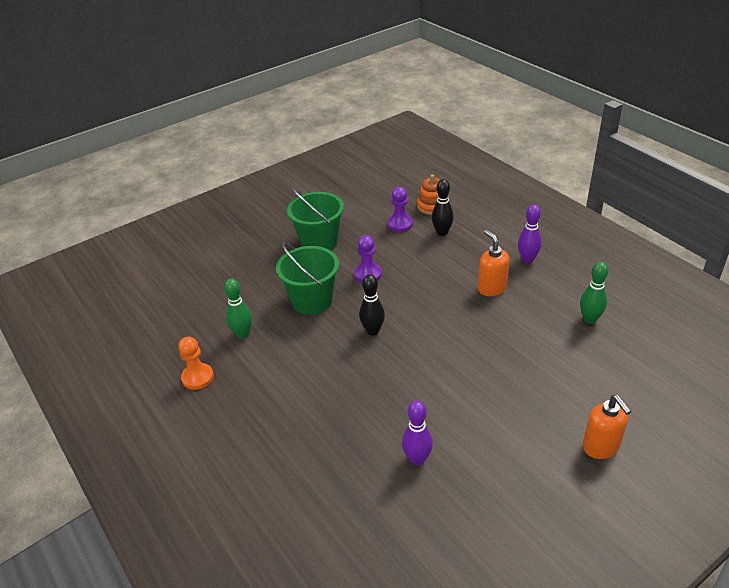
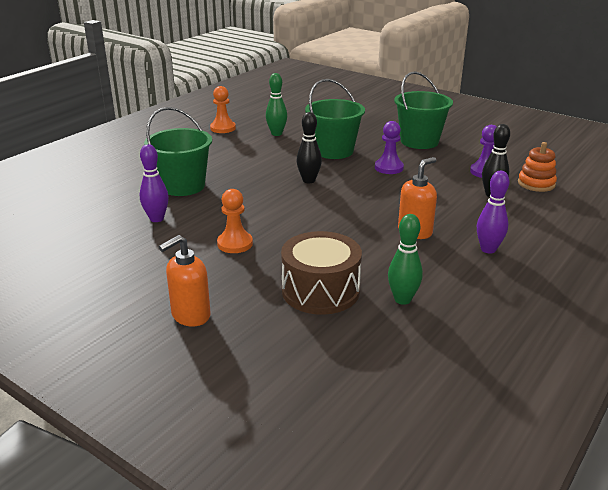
camera: 70 degrees right, 10 degrees down
none -> green bucket [144,107,212,196]
none -> orange pawn [217,189,253,253]
none -> brown drum [281,231,362,315]

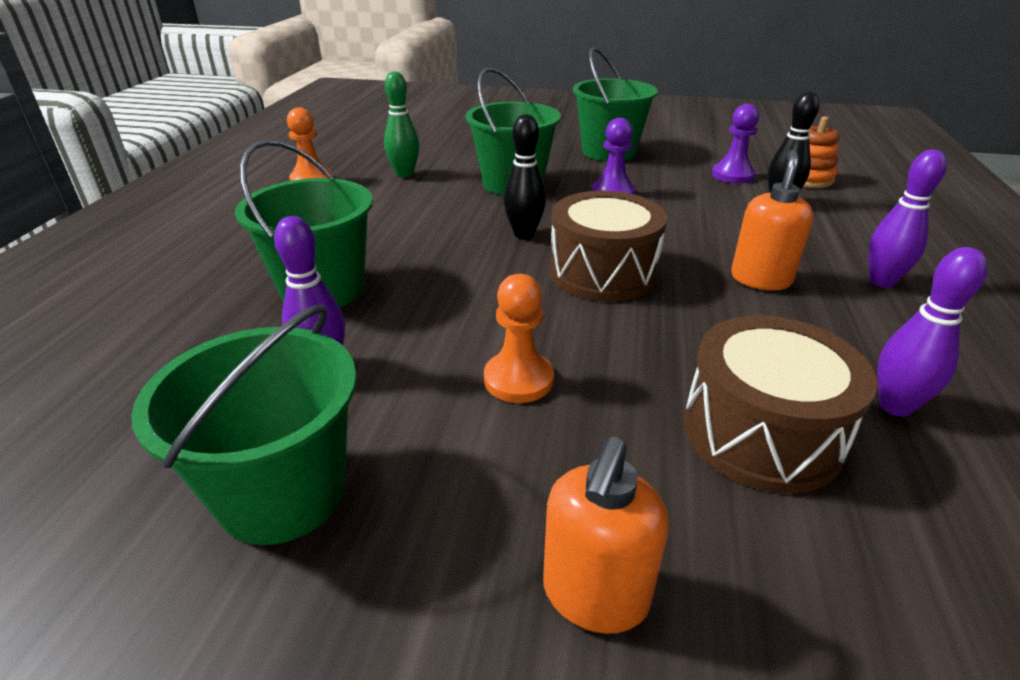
camera: 25 degrees left, 5 degrees up
green bowling pin [388,214,423,305] -> purple bowling pin [878,247,988,417]
none -> green bucket [131,305,357,545]
none -> brown drum [549,191,667,302]

